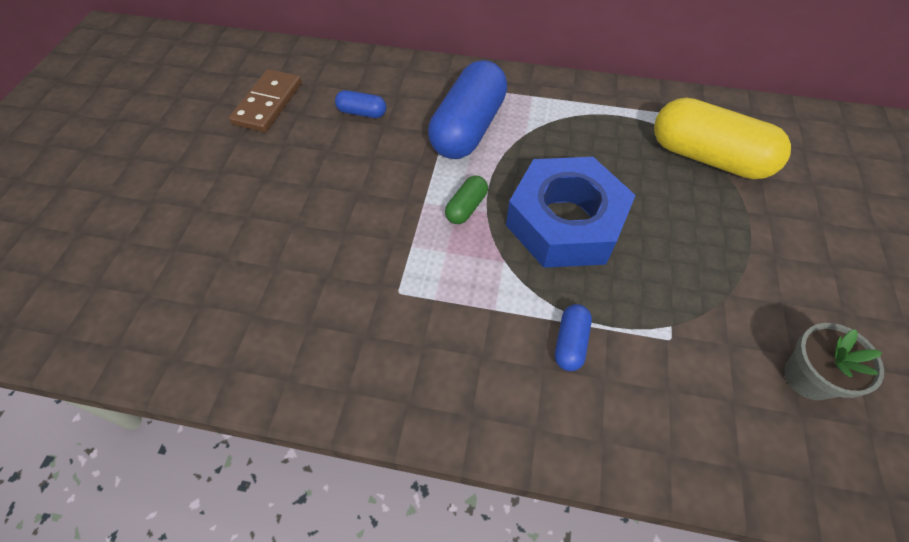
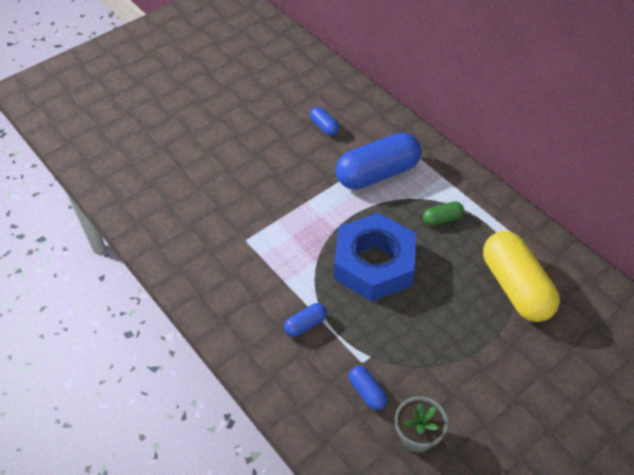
camera: 40 degrees right, 5 degrees down
brown domino [229,69,302,132] -> none
green capsule [445,175,488,224] -> green capsule moved to [423,201,464,226]
none -> blue capsule [349,366,388,410]

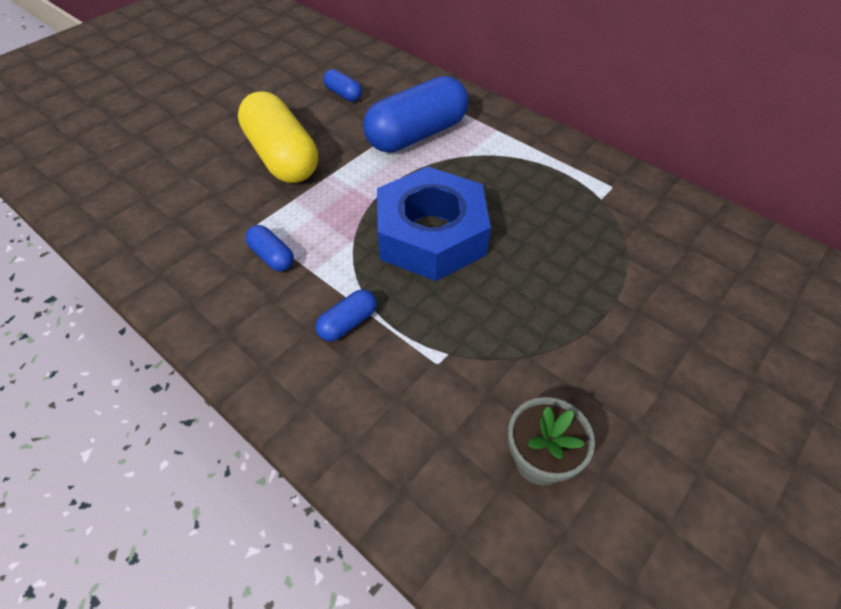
camera: 10 degrees left, 0 degrees up
blue capsule [349,366,388,410] -> blue capsule moved to [245,225,294,271]
green capsule [423,201,464,226] -> none
yellow capsule [483,231,560,322] -> yellow capsule moved to [238,91,318,183]

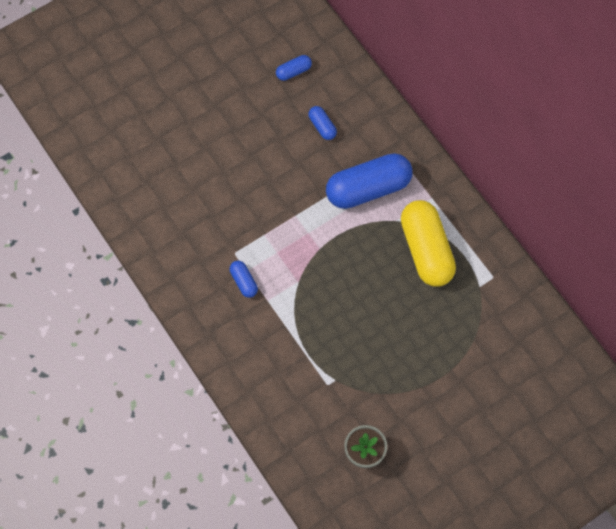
camera: 15 degrees right, 15 degrees up
yellow capsule [238,91,318,183] -> yellow capsule moved to [401,200,456,287]
blue capsule [316,289,377,341] -> blue capsule moved to [276,55,312,81]
blue nut [377,167,491,281] -> none

